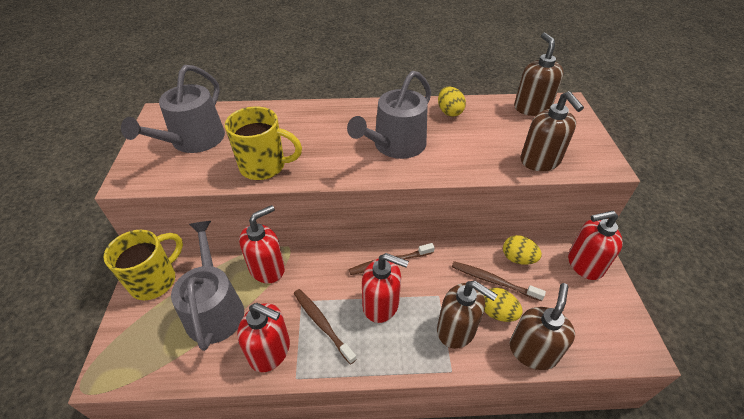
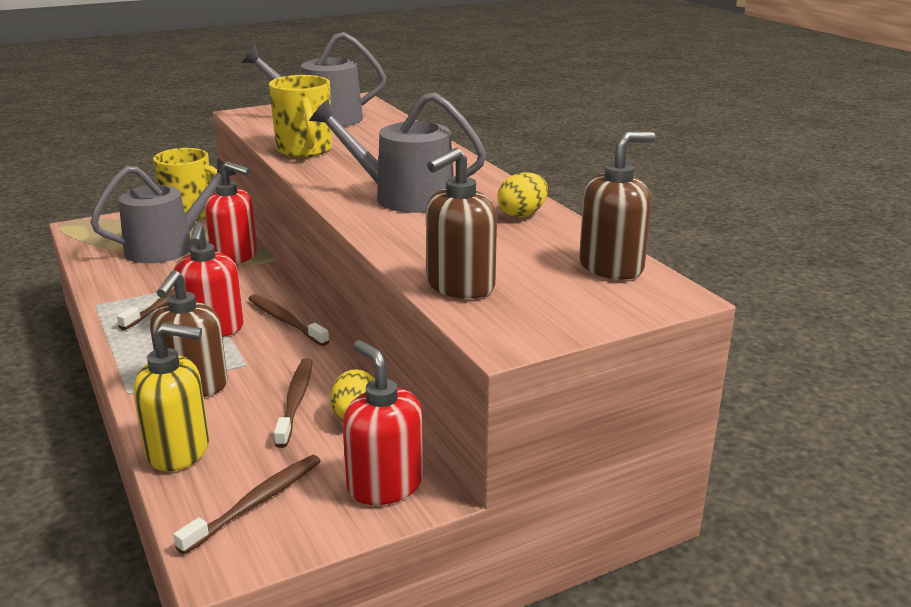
camera: 65 degrees right, 20 degrees down
red soap dispenser [237,303,290,372] -> none
yellow egg [484,288,523,322] -> none
brown soap dispenser [509,283,575,370] -> yellow soap dispenser [133,323,209,471]
none -> brown toothbrush [174,455,321,554]

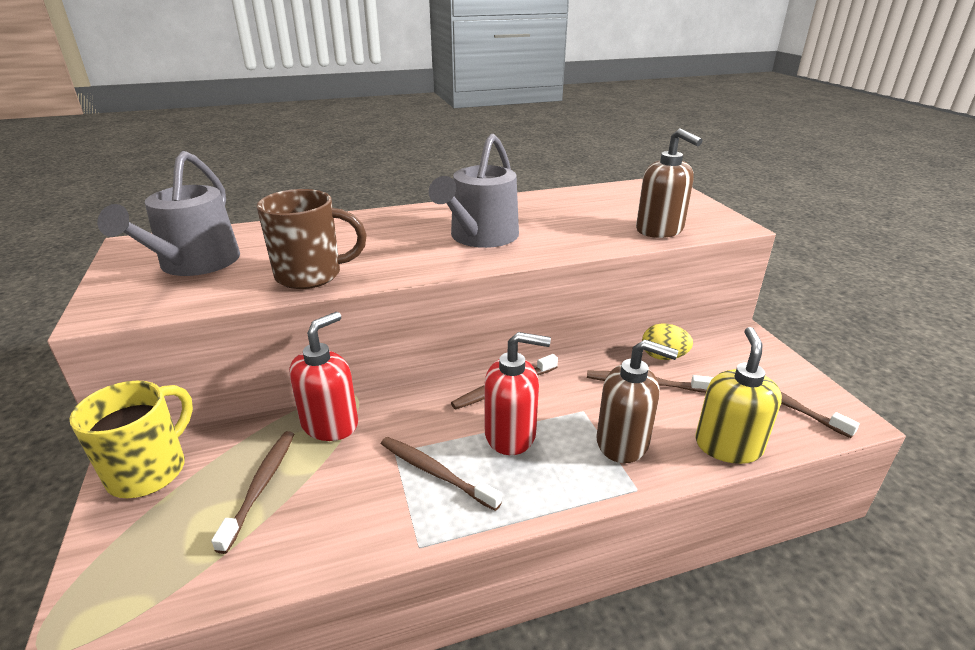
camera: 80 degrees left, 5 degrees up
grey watering can [90,159,236,263] -> brown toothbrush [211,431,294,554]
yellow mug [269,75,332,157] -> brown mug [257,189,367,289]
red soap dispenser [342,340,423,505] -> none
yellow egg [498,172,548,218] -> none
brown soap dispenser [579,132,656,280] -> none

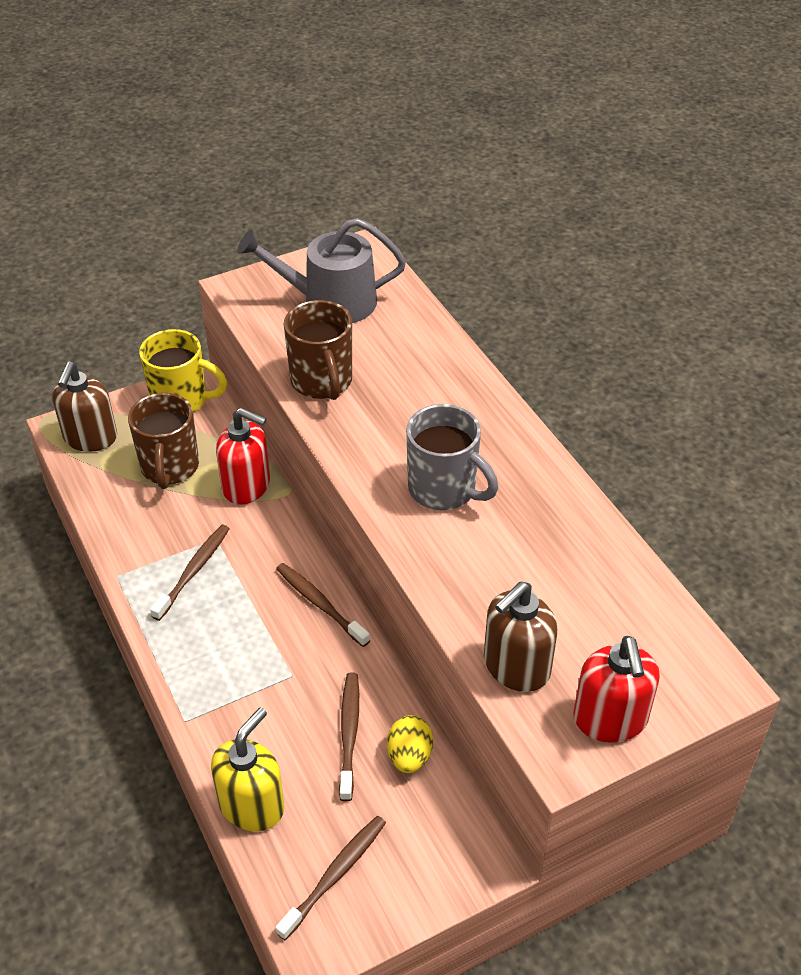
camera: 80 degrees right, 15 degrees up
brown toothbrush [211,431,294,554] -> brown mug [128,393,199,489]
grey watering can [429,134,519,248] -> grey mug [406,404,498,510]
red soap dispenser [484,332,551,455] -> red soap dispenser moved to [573,636,660,742]
brown soap dispenser [596,340,678,463] -> brown soap dispenser moved to [52,362,117,452]
yellow soap dispenser [695,327,782,464] -> yellow soap dispenser turned 60 degrees counterclockwise [211,707,285,831]

